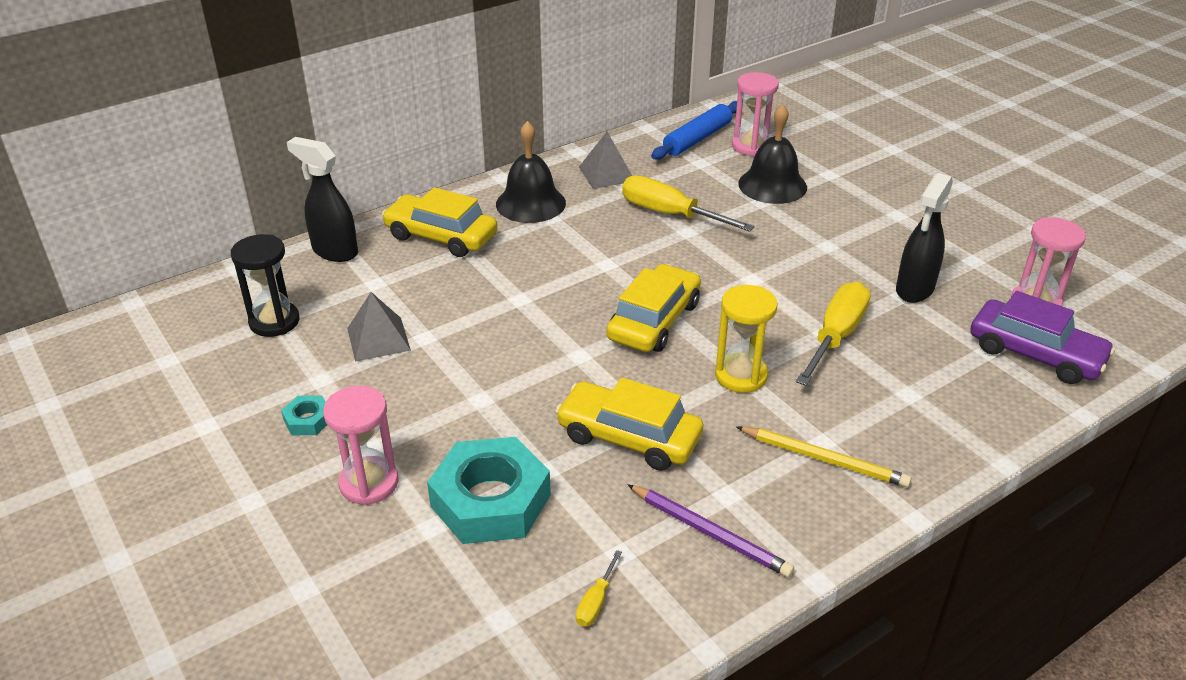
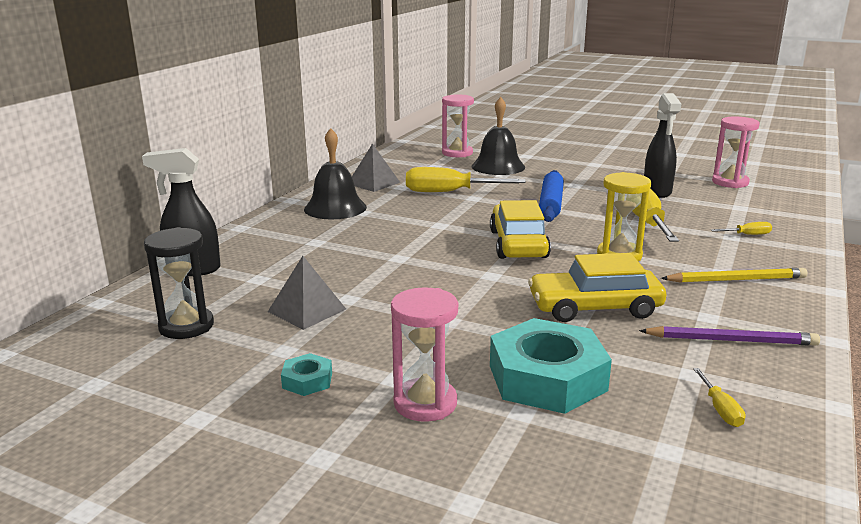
camera: 30 degrees left, 15 degrees down
yellow car [382,187,497,257] -> none
blue rolling pin [651,101,737,160] -> blue rolling pin moved to [539,170,564,222]
purple car [971,291,1115,384] -> none
none -> yellow screwdriver [711,222,772,235]

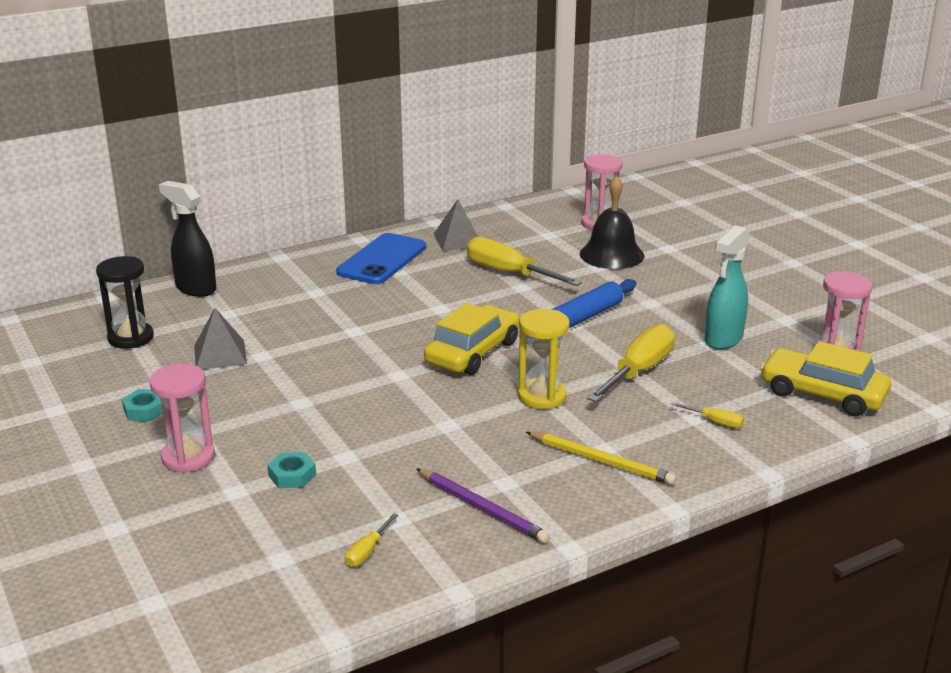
camera: 35 degrees right, 5 degrees up
black bell [304,128,367,219] -> blue phone [336,233,426,284]
turquoise nut [490,318,612,414] -> turquoise nut [267,452,316,488], size x0.44
yellow car [528,253,666,322] -> yellow car moved to [760,341,892,416]
black spray bottle [644,93,681,198] -> turquoise spray bottle [705,225,750,349]

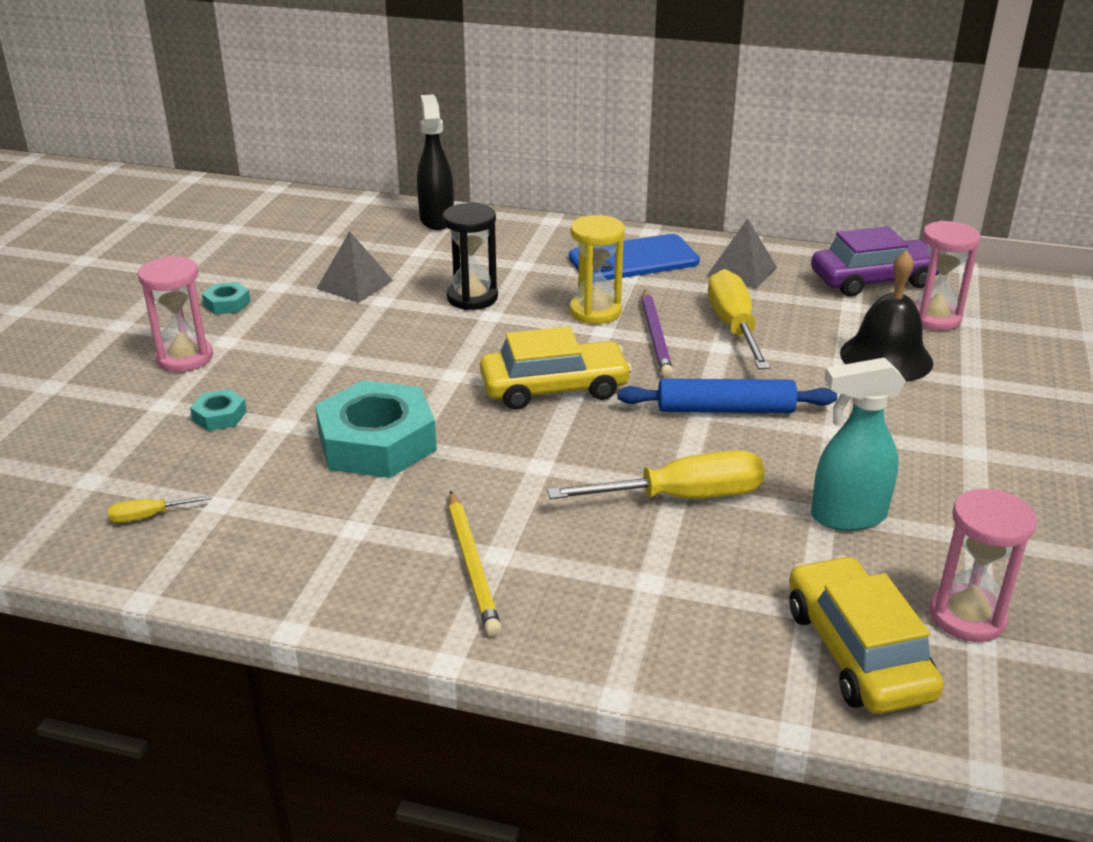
camera: 45 degrees right, 5 degrees up
black hourglass [96,256,154,349] -> black hourglass moved to [443,203,498,310]
purple pencil [416,468,550,543] -> purple pencil moved to [642,289,673,378]
yellow hourglass [518,309,570,409] -> yellow hourglass moved to [570,215,625,324]
yellow screwdriver [671,402,744,428] -> none
none -> turquoise nut [315,380,437,478]
none -> purple car [811,226,939,297]

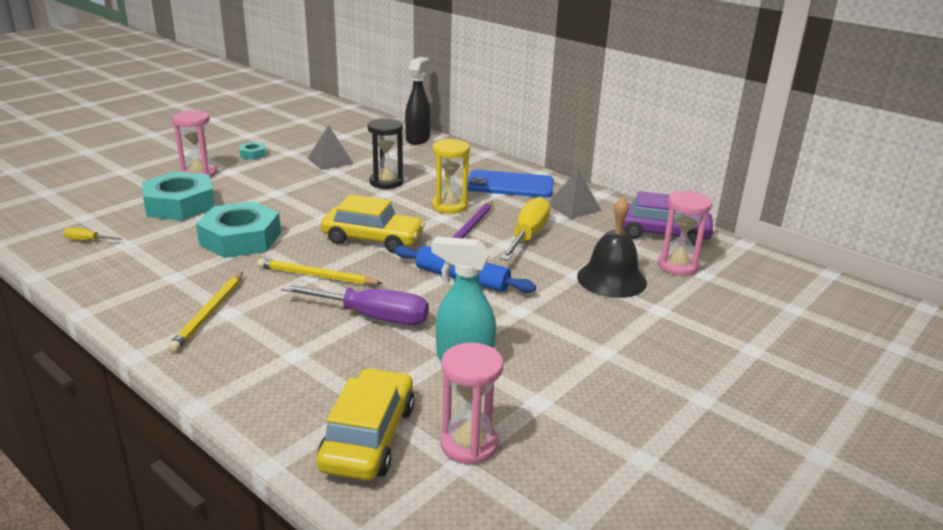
camera: 25 degrees right, 5 degrees down
turquoise nut [190,389,247,431] -> turquoise nut [142,171,215,221], size x2.27
yellow screwdriver [547,450,765,499] -> purple screwdriver [281,284,429,325]
none -> yellow pencil [257,258,383,285]

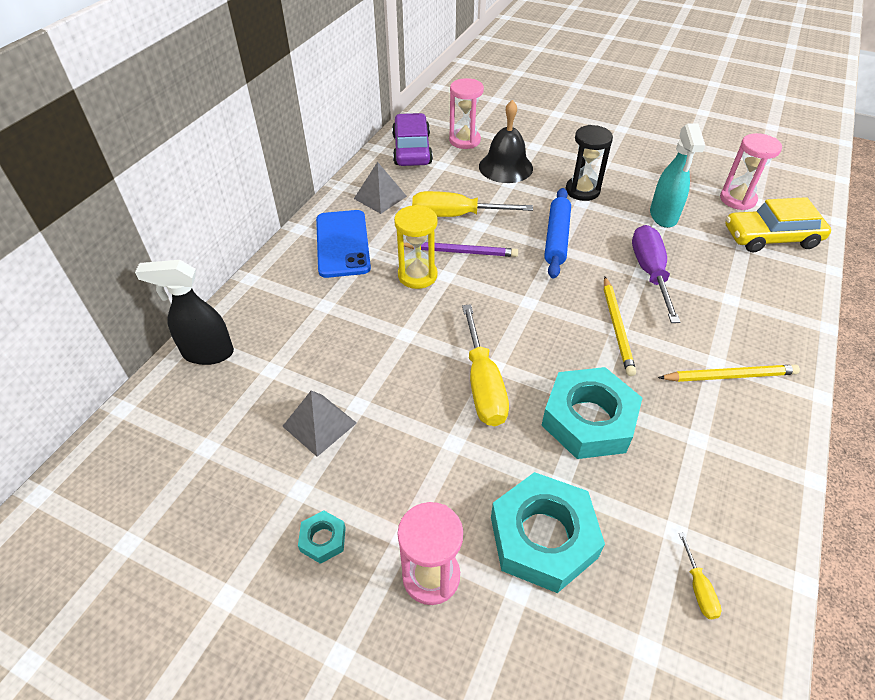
camera: 105 degrees left, 20 degrees up
yellow car [321,195,425,253] -> none
black hourglass [368,118,404,189] -> black hourglass moved to [566,125,613,201]
none -> yellow screwdriver [462,304,509,426]

